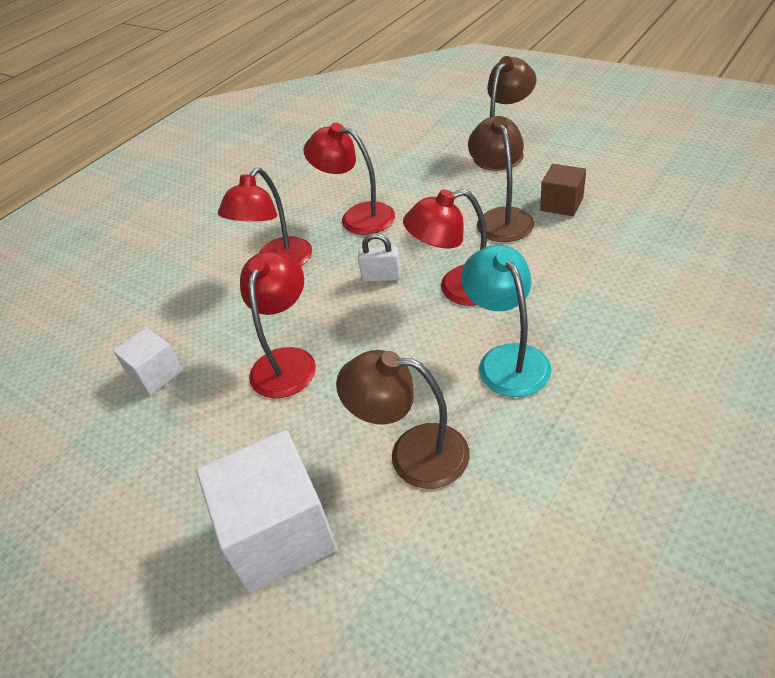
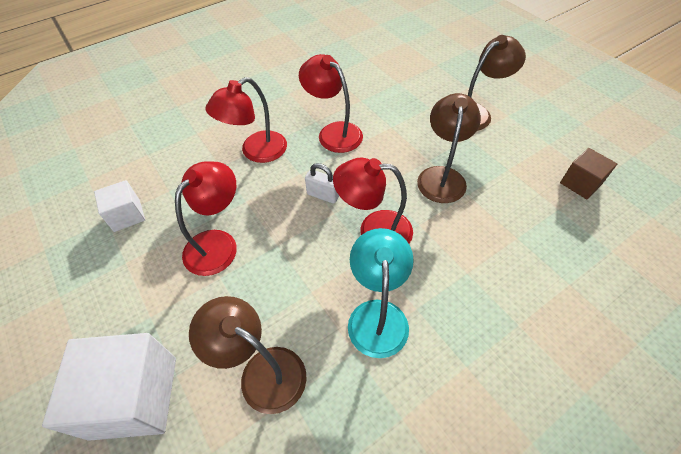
camera: 15 degrees right, 10 degrees up
brown cube [540,164,586,216] -> brown cube moved to [560,148,617,199]

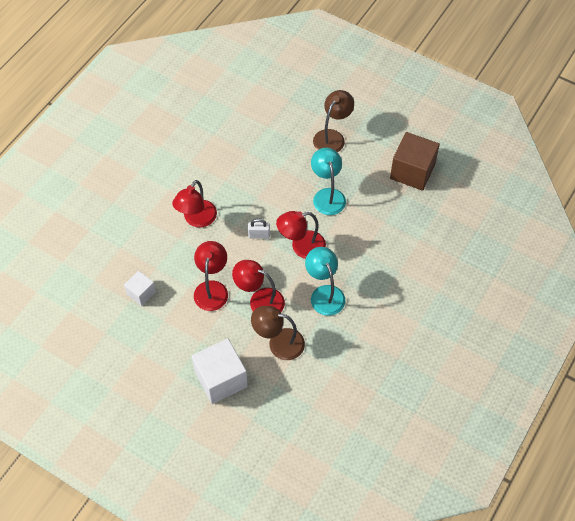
camera: 25 degrees left, 5 degrees up
red lamp [299,54,363,153] -> red lamp moved to [232,260,285,312]
brown lamp [417,93,481,203] -> turquoise lamp [311,148,346,215]
brown cube [560,148,617,199] -> brown cube [390,132,440,191], size x1.82

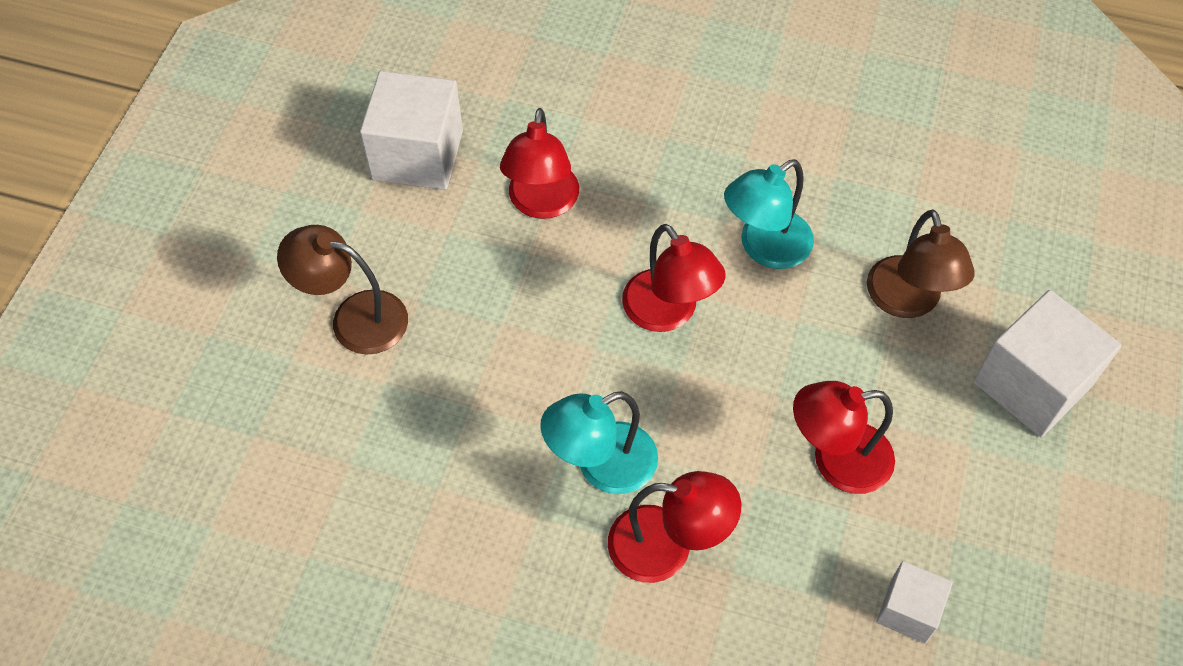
camera: 105 degrees left, 0 degrees up
red lamp [232,260,285,312] -> red lamp moved to [500,108,579,219]
white padlock [248,218,270,239] -> none
turquoise lamp [311,148,346,215] -> turquoise lamp moved to [540,391,658,494]
brown cube [390,132,440,191] -> white cube [360,71,463,190]

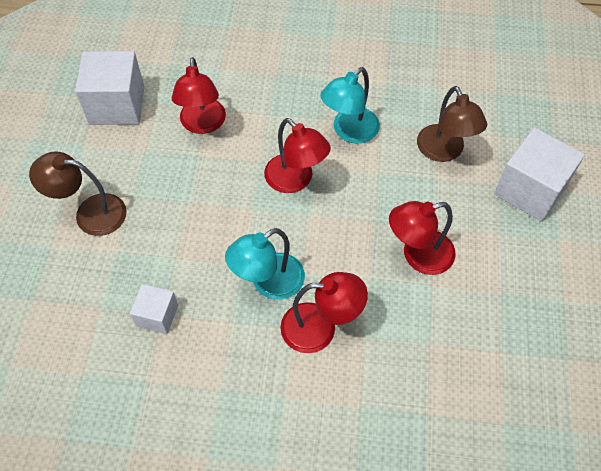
camera: 10 degrees left, 0 degrees up
white cube [876,561,953,643] -> white cube moved to [130,284,178,334]

